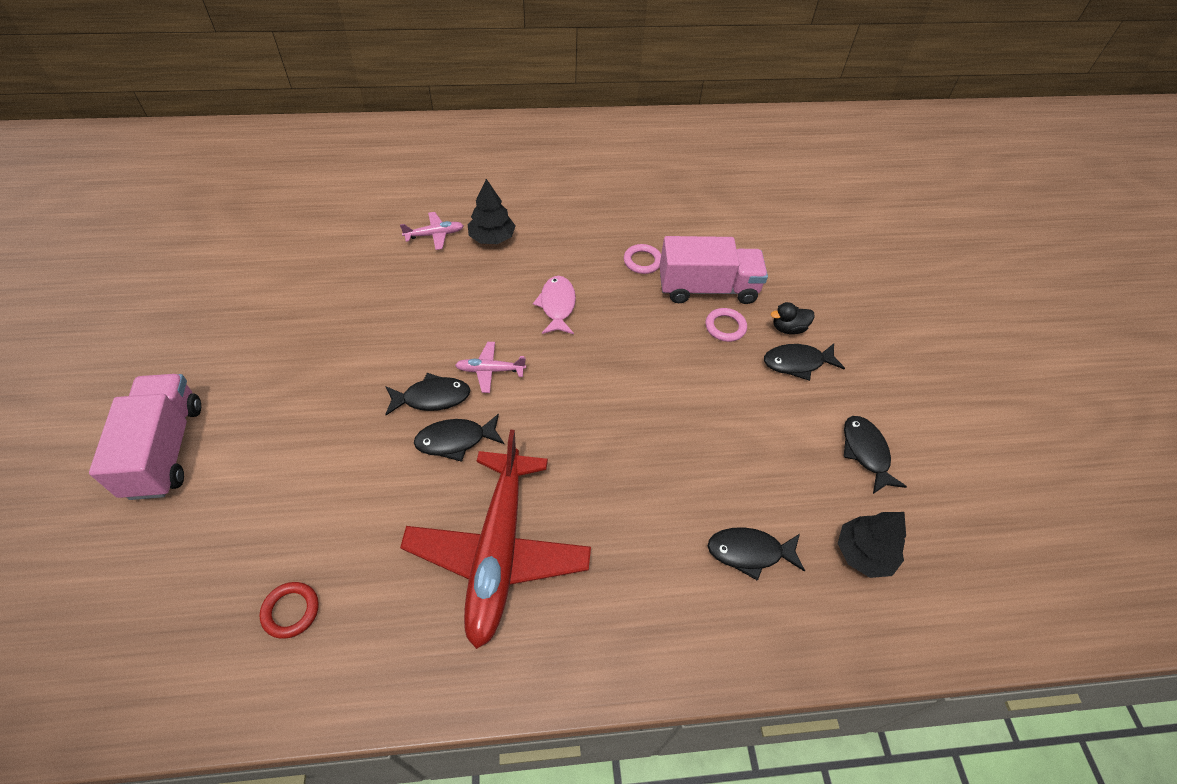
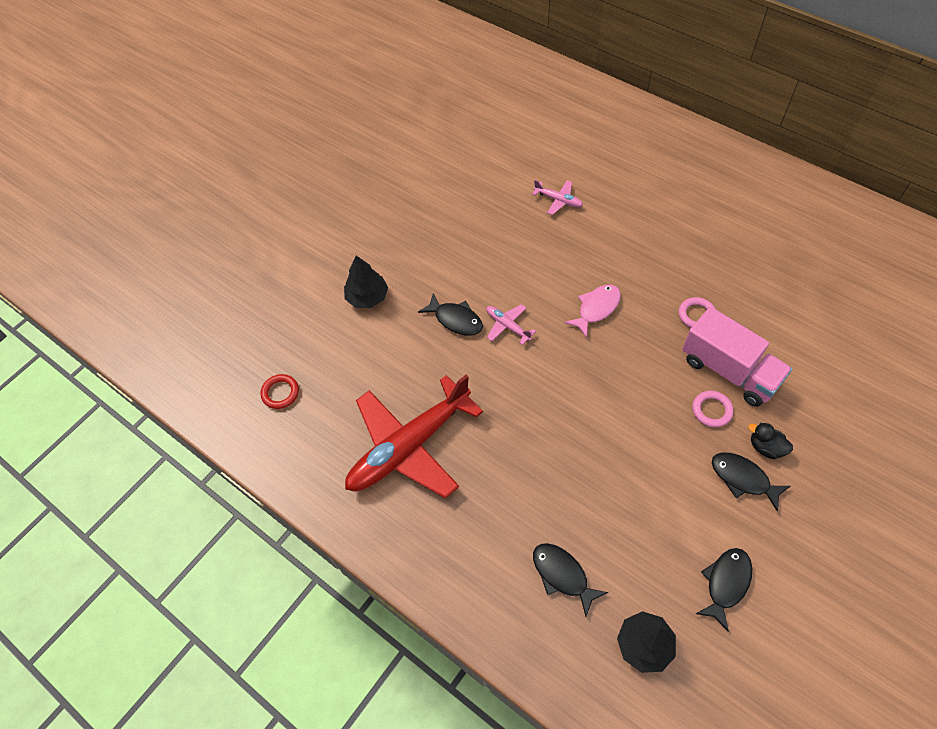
camera: 50 degrees right, 5 degrees up
pink truck [89,374,201,500] -> none
black fish [414,414,504,462] -> none
black tree [468,179,515,244] -> black tree moved to [344,256,388,308]

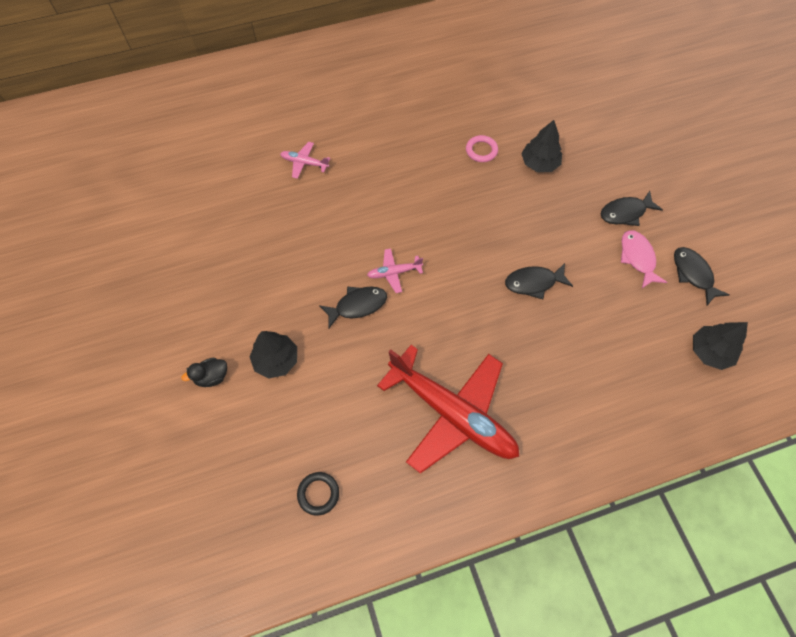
camera: 60 degrees left, 5 degrees up
red ring [260,374,299,409] -> black ring [297,472,339,515]
red plane [345,374,483,499] -> red plane turned 45 degrees counterclockwise [377,345,520,474]
pink plane [532,180,583,215] -> pink plane turned 135 degrees counterclockwise [280,142,330,179]
black fish [533,543,608,616] -> black fish moved to [505,263,573,299]
pink fish [564,285,621,338] -> pink fish moved to [621,230,667,288]
pink truck [682,307,792,407] -> black tree [521,120,562,172]
pink ring [692,391,734,427] -> none
black duck [748,423,793,459] -> black duck moved to [181,358,227,387]

